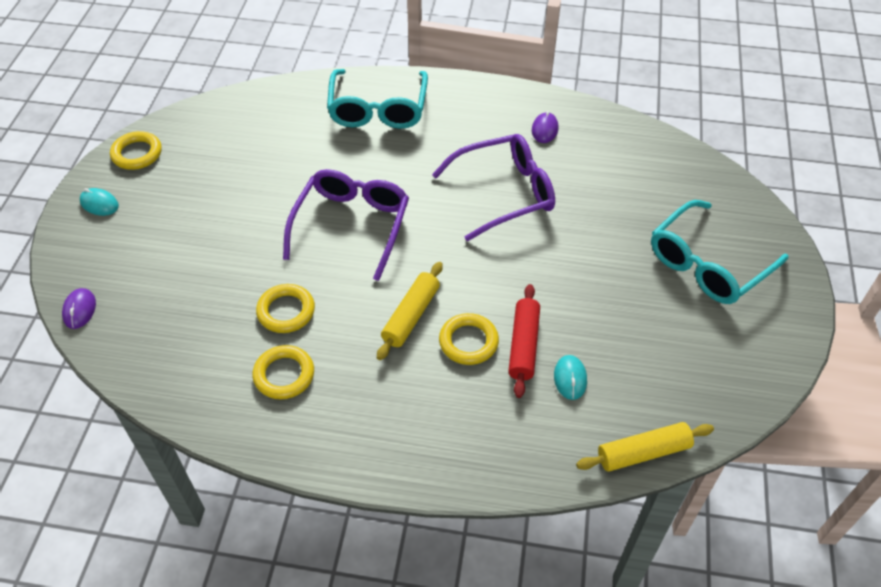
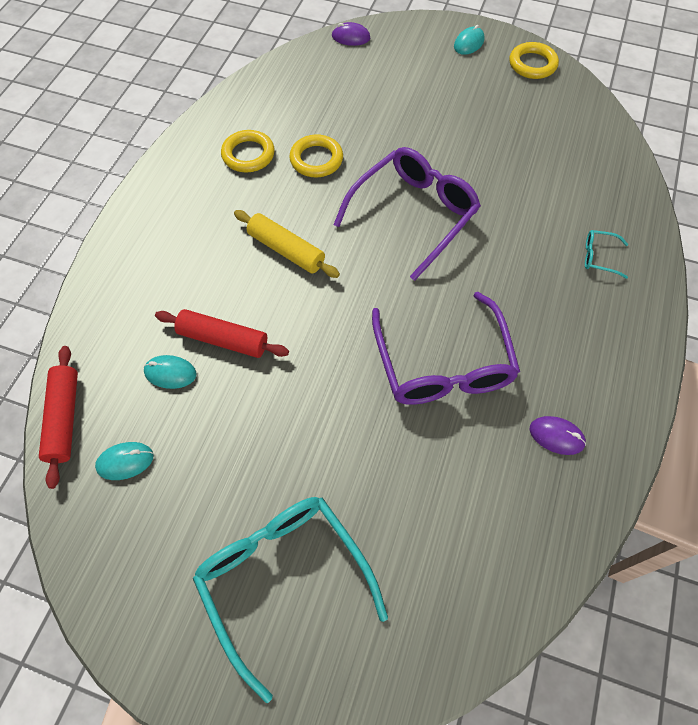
camera: 100 degrees right, 10 degrees up
purple glasses [283,169,409,281] -> purple glasses turned 75 degrees counterclockwise [333,147,481,281]
turquoise glasses [327,69,428,129] -> turquoise glasses [585,230,628,279], size x0.41
yellow ring [439,313,499,365] -> none
yellow rolling pin [576,422,714,472] -> red rolling pin [39,346,78,489]
none -> turquoise mouse [95,442,154,480]

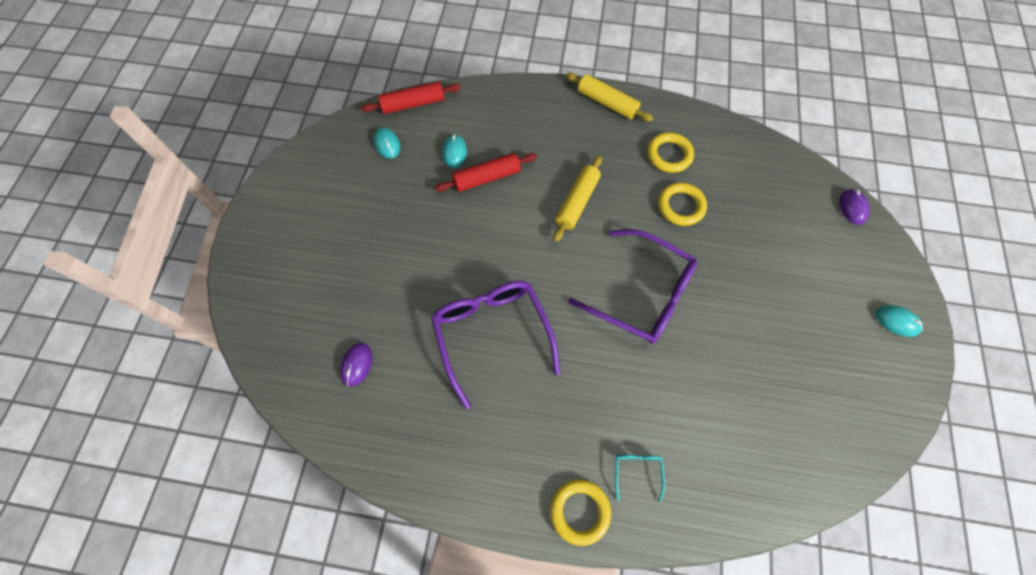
camera: 80 degrees right, 5 degrees up
red rolling pin [155,309,289,358] -> red rolling pin turned 60 degrees clockwise [435,153,537,192]
turquoise glasses [193,497,388,703] -> none
purple glasses [372,292,520,405] -> purple glasses turned 90 degrees clockwise [431,281,560,409]
yellow ring [509,42,559,79] -> yellow ring moved to [550,479,611,546]
purple mouse [530,416,586,455] -> purple mouse moved to [340,343,372,386]
none -> yellow rolling pin [566,73,653,122]

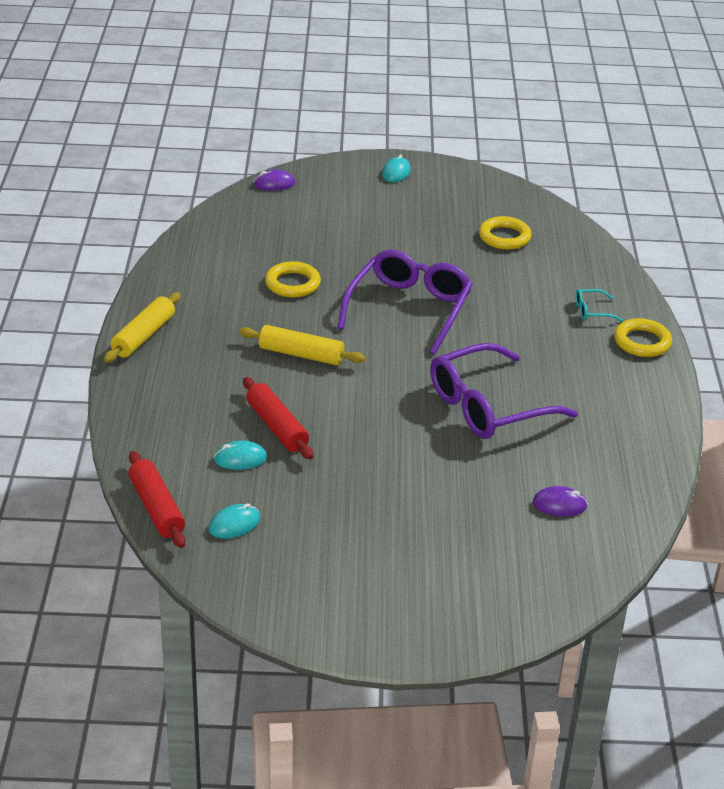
camera: 100 degrees left, 30 degrees down
yellow ring [647,132,694,173] -> yellow ring moved to [479,216,532,250]

